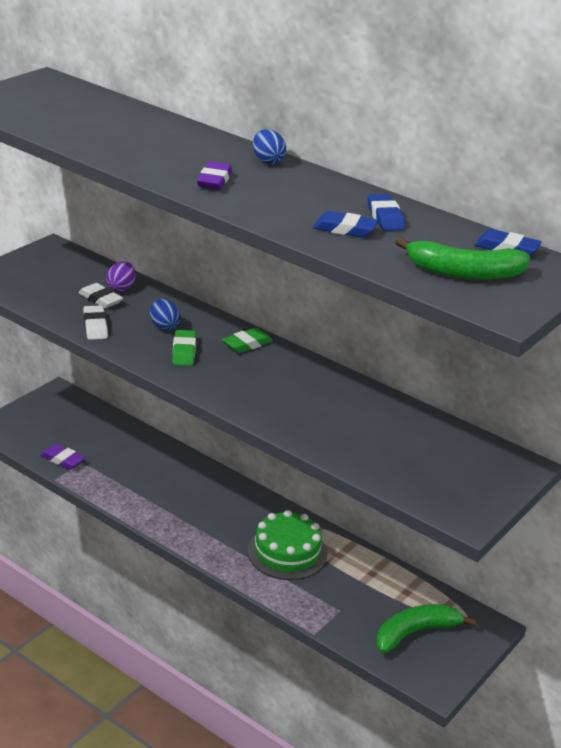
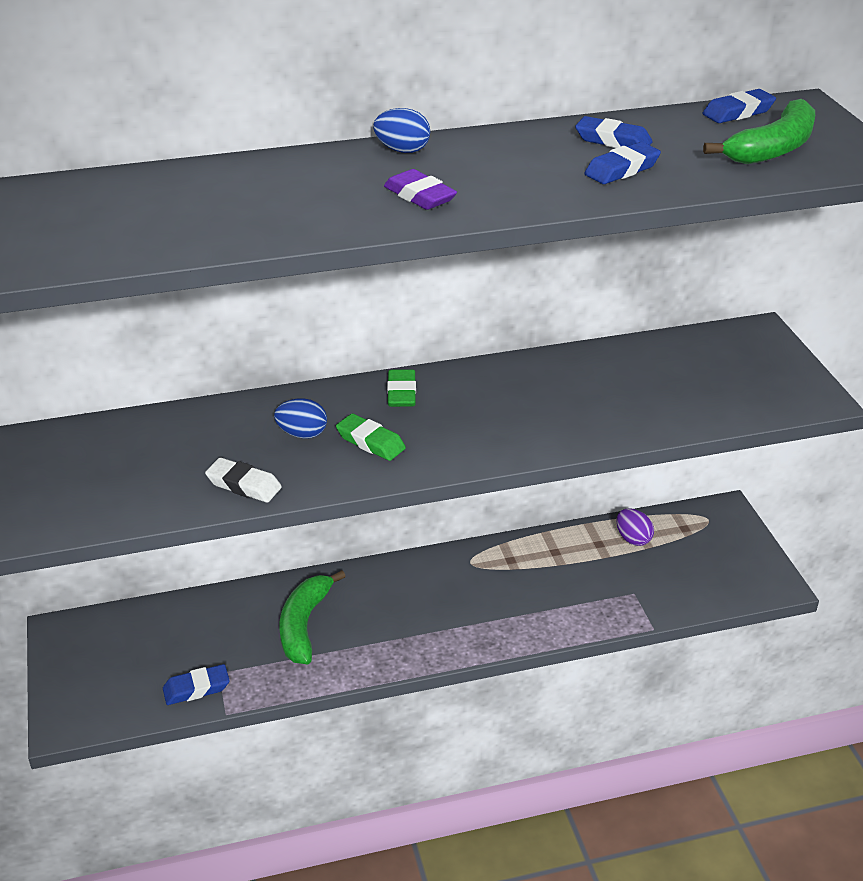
camera: 50 degrees left, 5 degrees up
purple eraser [41,443,85,470] -> blue eraser [163,664,230,705]
white eraser [78,283,123,309] -> none
purple egg [106,261,136,292] -> purple egg moved to [617,508,654,546]
green cake [247,510,327,580] -> none
green banana [376,604,476,653] -> green banana moved to [279,570,346,664]

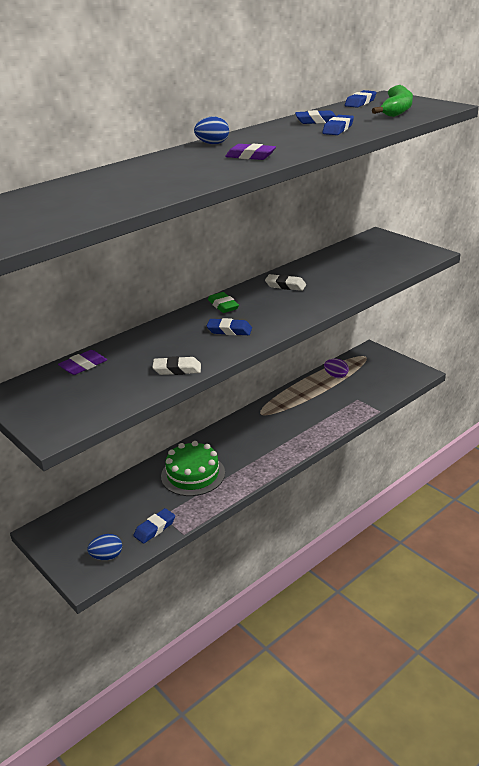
camera: 25 degrees left, 5 degrees down
blue egg [274,398,327,439] -> blue egg moved to [87,534,122,560]
green banana [279,570,346,664] -> green cake [161,441,225,496]
green eraser [336,413,406,461] -> blue eraser [207,318,252,335]
none -> purple eraser [58,350,107,375]
none -> white eraser [265,274,306,291]

